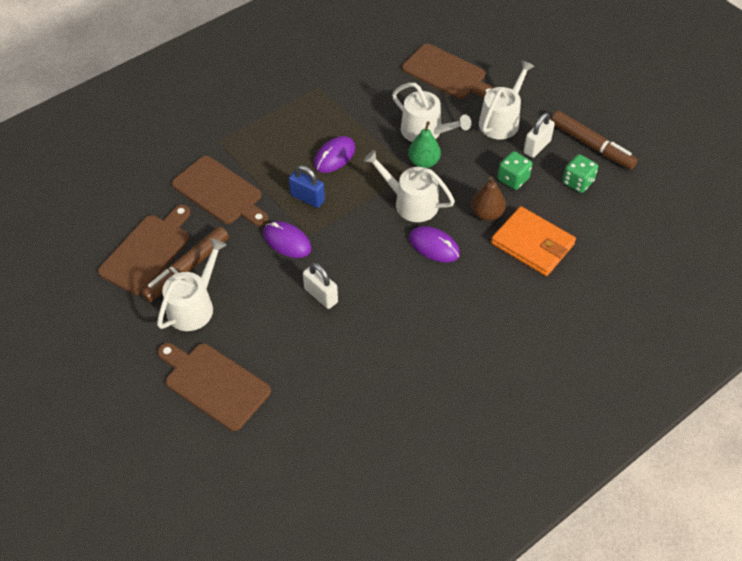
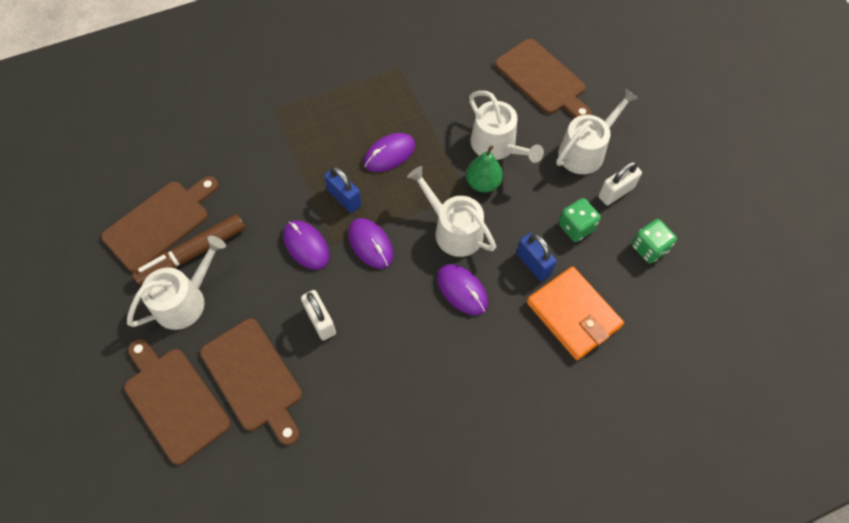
camera: 15 degrees right, 10 degrees up
brown cutting board [172,156,268,226] -> brown cutting board moved to [200,318,302,445]
brown pear [471,177,506,221] -> blue padlock [517,233,557,281]
brown marker [551,111,638,170] -> none
none -> purple mouse [348,218,394,269]

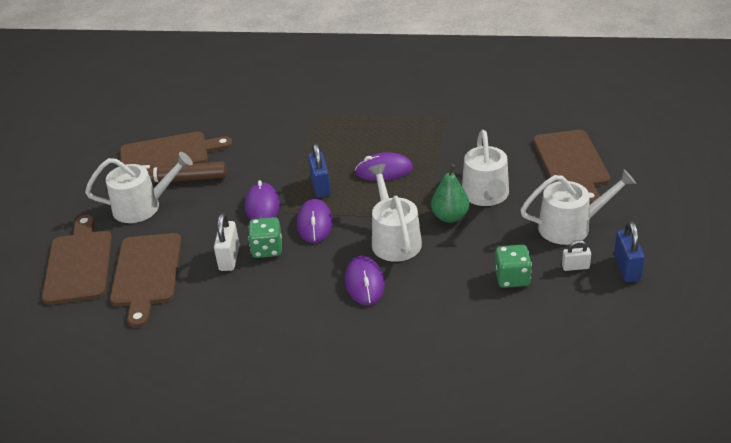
camera: 35 degrees right, 25 degrees down
blue padlock [517,233,557,281] -> blue padlock moved to [614,221,645,282]
orange wallet [527,266,624,360] -> none
white padlock [598,161,642,205] -> white padlock [562,240,591,271], size x0.62
green dice [632,219,677,264] -> green dice moved to [248,217,282,258]

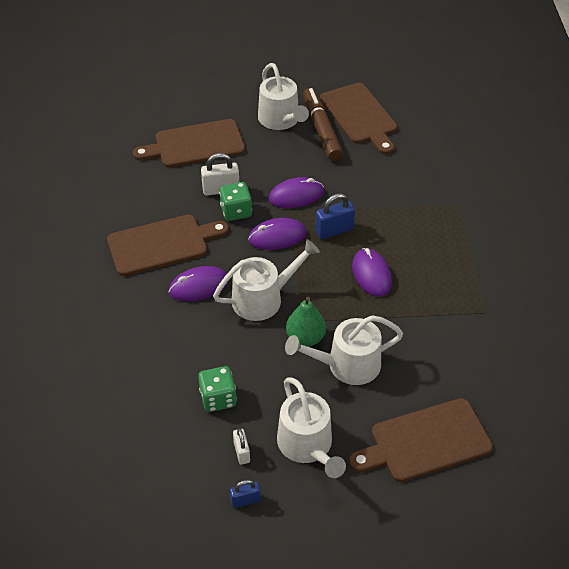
camera: 75 degrees right, 10 degrees up
brown cutting board [42,215,112,305] -> brown cutting board moved to [107,215,229,276]
blue padlock [614,221,645,282] -> blue padlock [230,480,261,508], size x0.62

